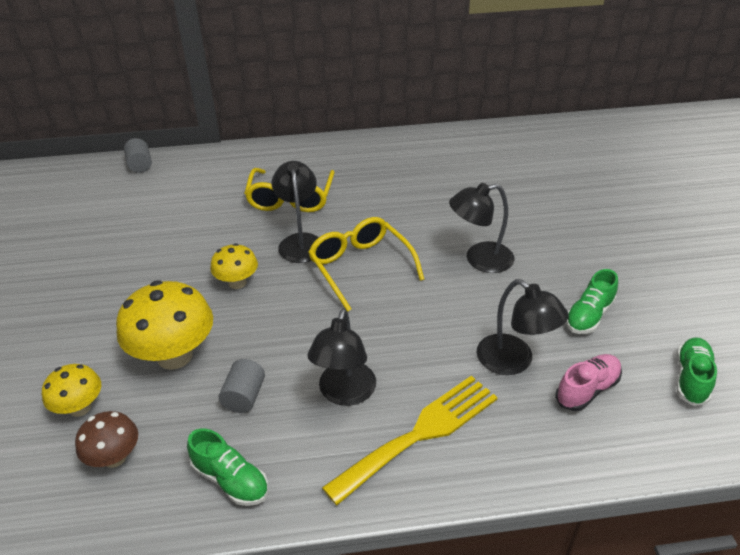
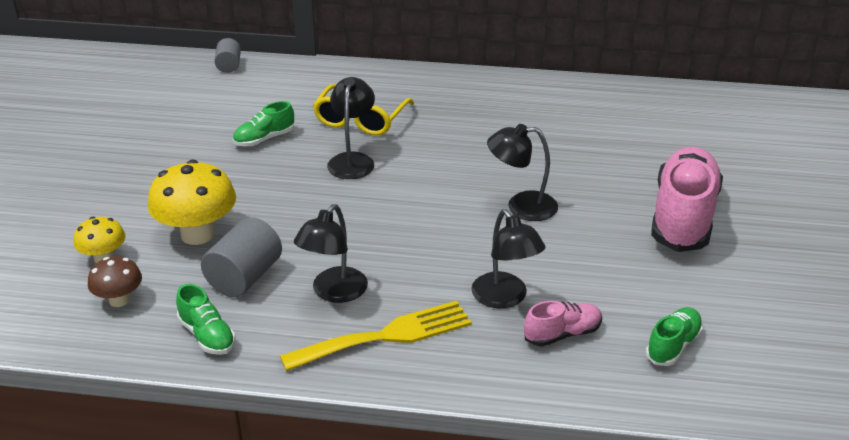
camera: 15 degrees right, 5 degrees down
yellow mushroom [210,243,258,289] -> none
grey cylinder [218,359,265,413] -> grey cylinder [201,217,282,297], size x1.67
yellow glasses [308,217,425,312] -> none
green shoe [566,269,618,334] -> green shoe moved to [233,101,294,146]
none -> pink shoe [651,147,723,252]

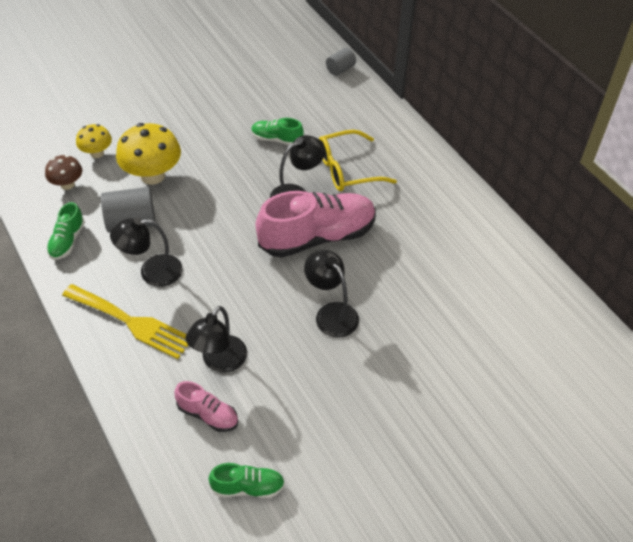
camera: 50 degrees right, 15 degrees up
pink shoe [651,147,723,252] -> pink shoe moved to [256,191,376,257]

